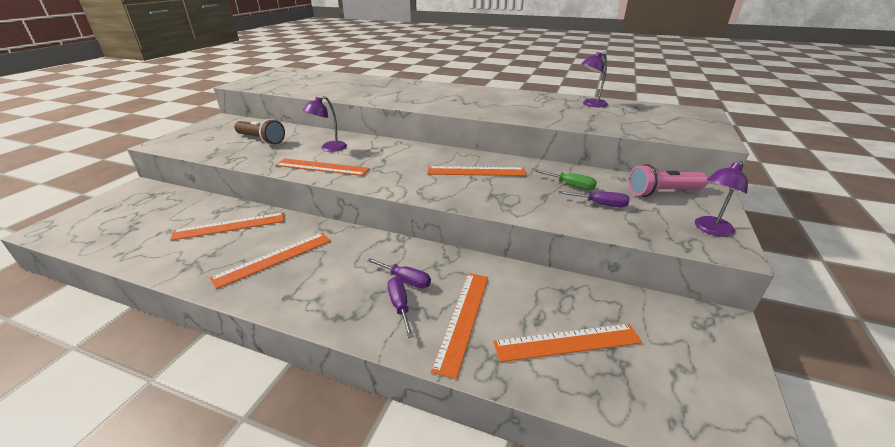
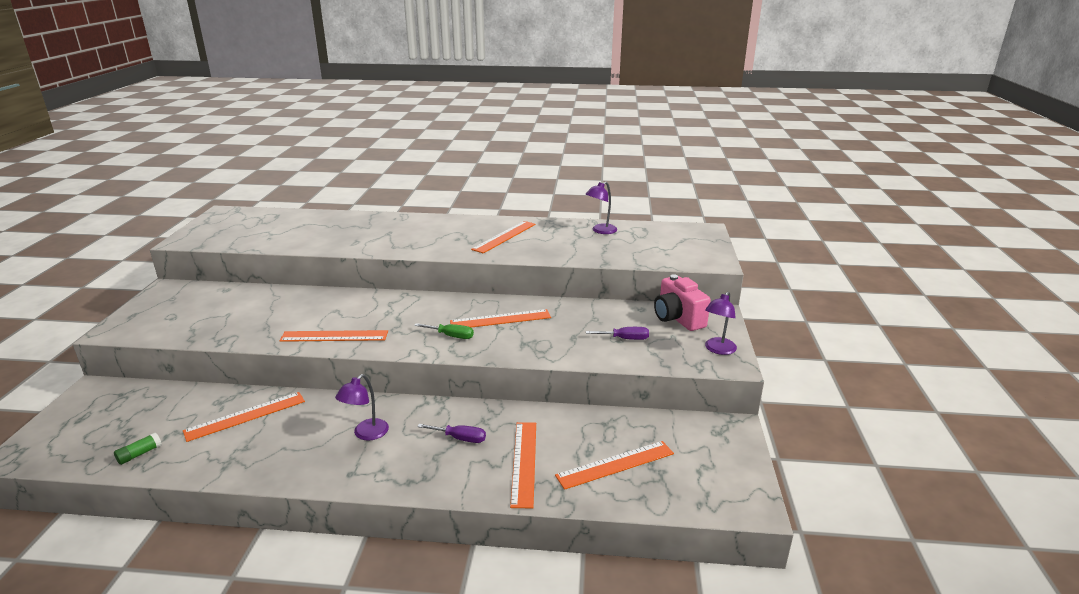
camera: 15 degrees left, 5 degrees down
orange ruler [210,233,331,289] -> orange ruler moved to [471,221,536,253]
brown flashlight [234,119,285,145] -> none
purple lamp [303,96,347,152] -> purple lamp moved to [335,374,389,441]
purple screwdriver [387,277,414,338] -> none
green screwdriver [534,170,597,190] -> green screwdriver moved to [414,323,474,339]
pink flashlight [628,164,708,197] -> pink camera [654,274,711,331]
none -> green glue stick [114,433,162,465]

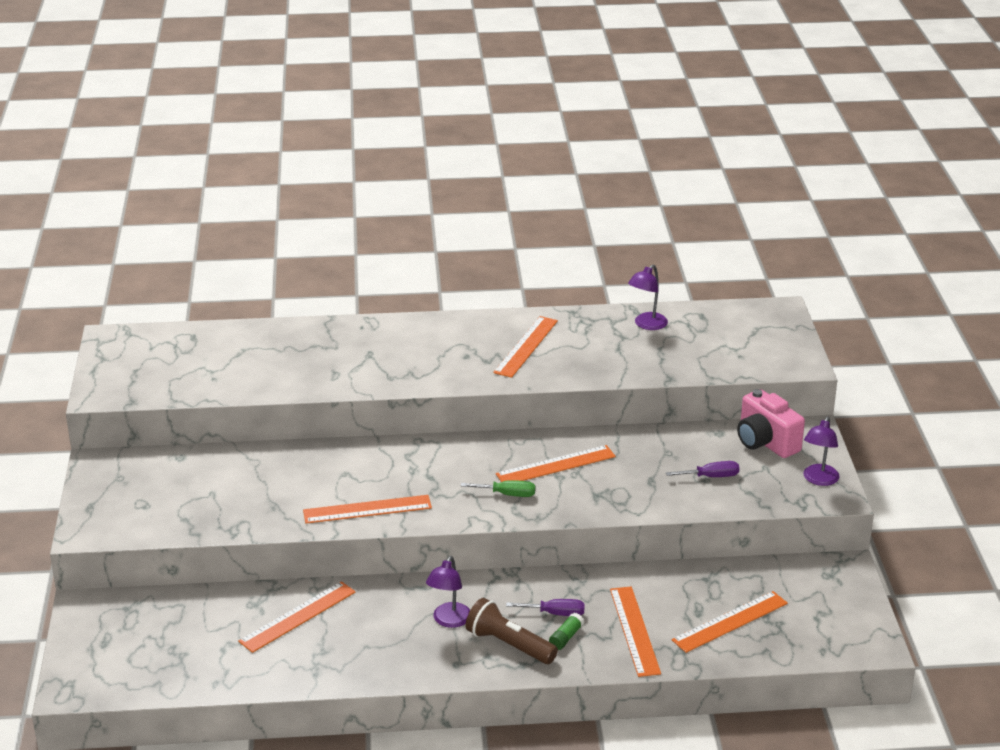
camera: 10 degrees left, 5 degrees up
green glue stick [114,433,162,465] -> green glue stick moved to [549,613,584,650]
none -> brown flashlight [465,598,558,664]

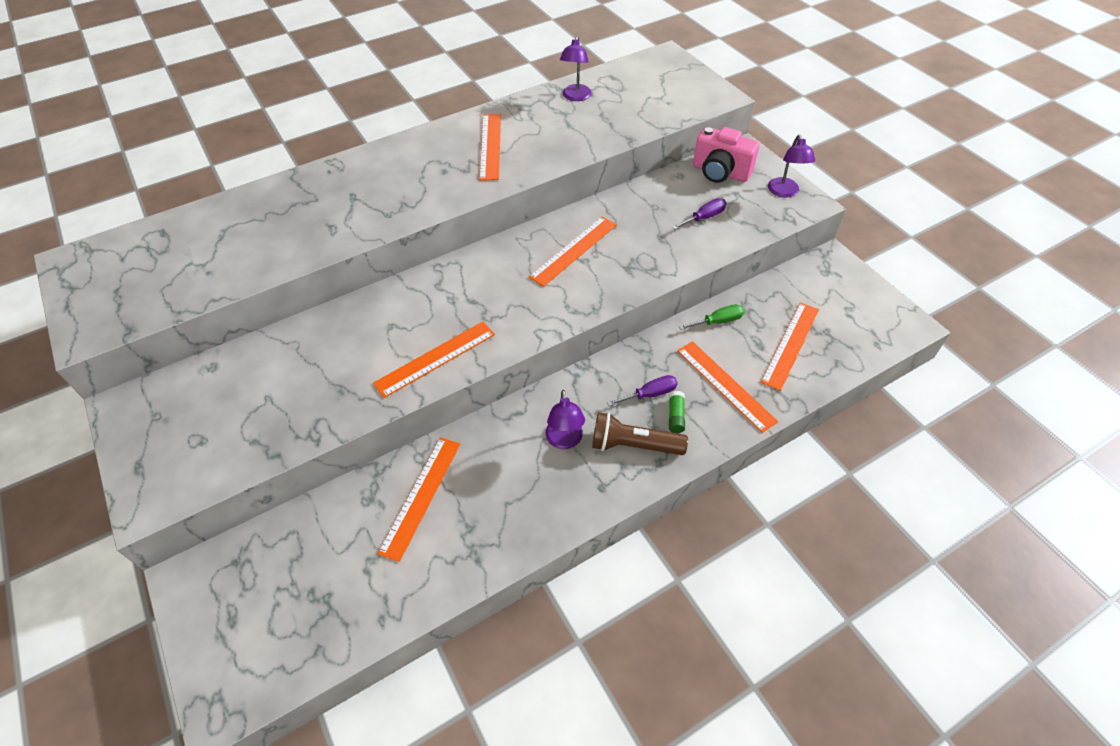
camera: 25 degrees left, 20 degrees up
green screwdriver [460,480,535,497] -> green screwdriver moved to [679,304,744,330]

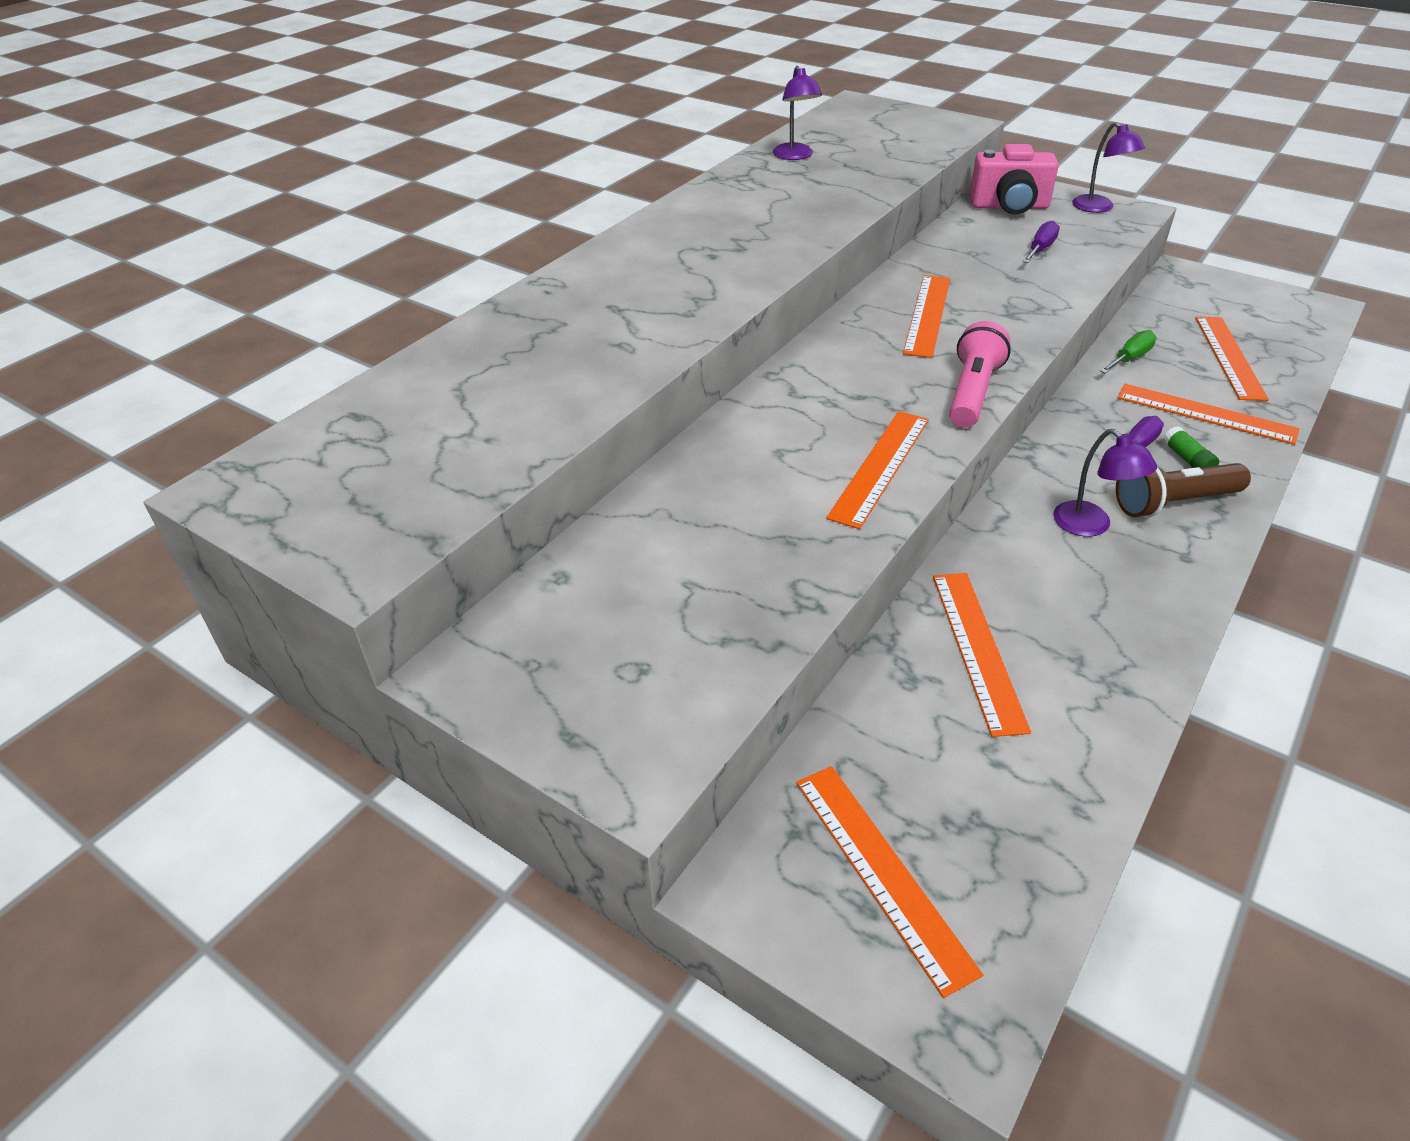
camera: 25 degrees left, 10 degrees down
orange ruler [479,114,501,181] -> orange ruler moved to [796,766,983,998]
none -> pink flashlight [949,321,1011,428]

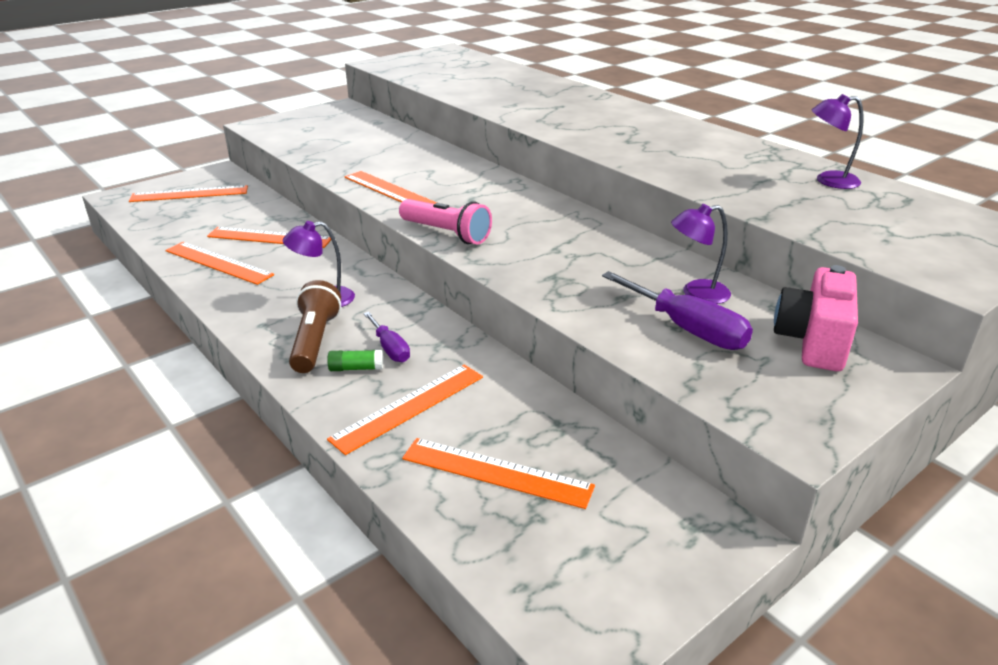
camera: 105 degrees right, 10 degrees down
orange ruler [903,275,950,358] -> orange ruler moved to [165,242,274,285]
purple screwdriver [1022,221,1060,263] -> purple screwdriver [602,271,753,350], size x1.67
purple lamp [1072,122,1145,213] -> purple lamp moved to [671,204,731,304]
green screwdriver [1100,330,1157,374] -> none

